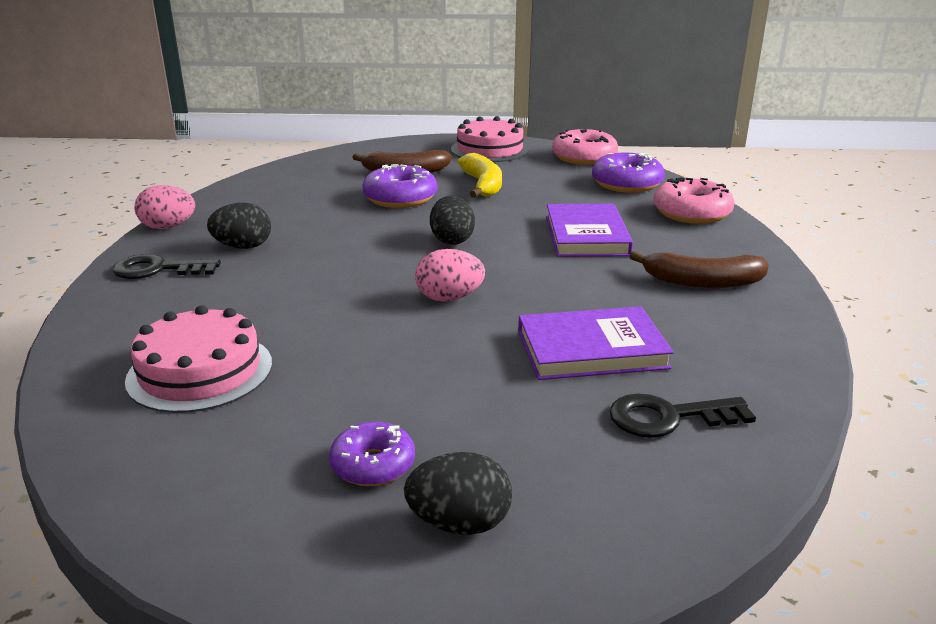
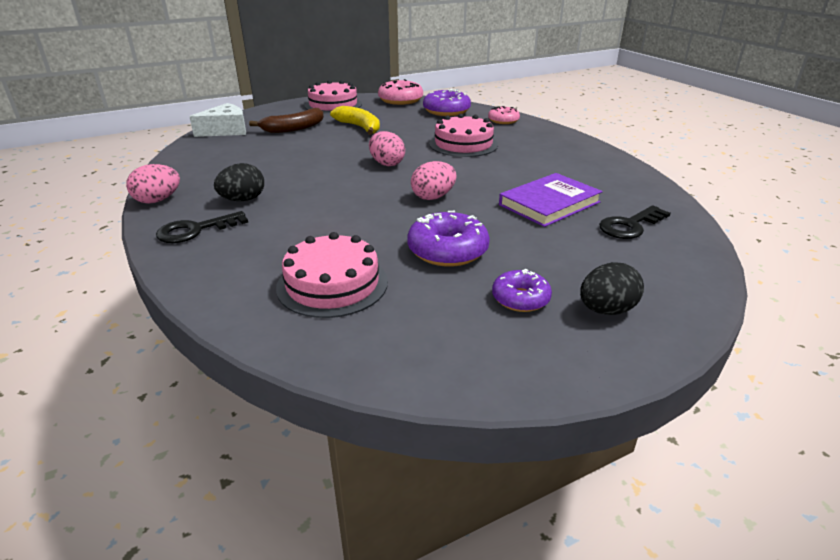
camera: 30 degrees left, 5 degrees up
purple donut [362,164,438,208] -> purple donut moved to [407,211,490,267]
black egg [430,196,475,245] -> pink egg [369,131,405,166]
purple book [546,204,633,257] -> pink cake [429,114,498,157]
brown banana [629,251,769,288] -> none
pink donut [654,177,735,224] -> pink donut [488,106,520,124], size x0.63
none -> white cheese [189,103,246,137]

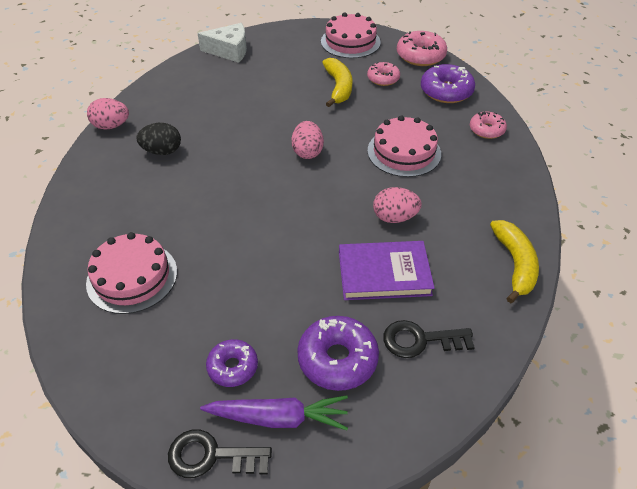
camera: 35 degrees right, 15 degrees up
black key [156,211,248,243] -> black key moved to [168,430,272,478]
brown banana [249,108,324,133] -> none
purple donut [407,211,490,267] -> purple donut moved to [297,316,379,391]
pink egg [411,161,457,200] -> pink egg moved to [373,187,422,223]
black egg [580,262,644,315] -> purple carrot [200,395,348,430]
none -> pink donut [367,62,400,86]
none -> yellow banana [490,220,539,303]

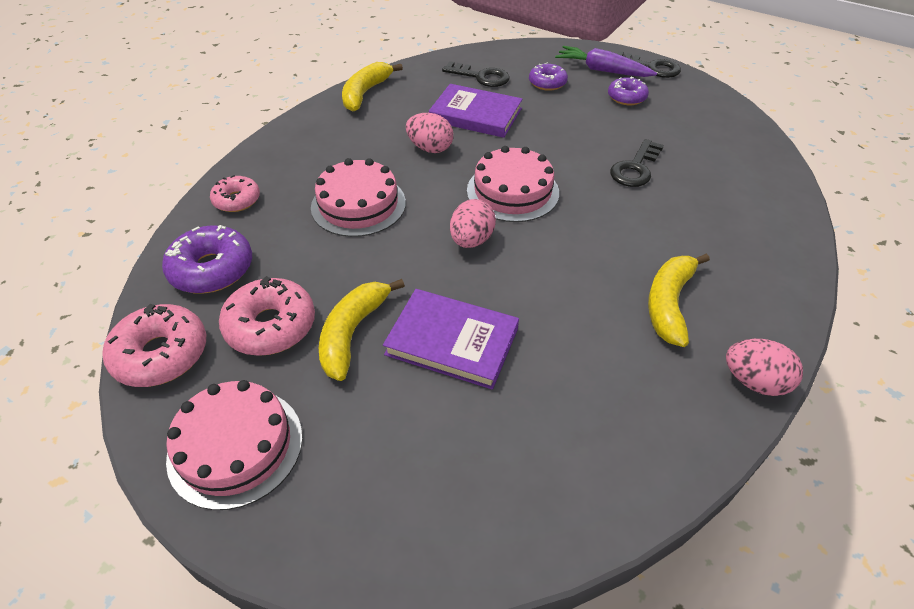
camera: 155 degrees left, 0 degrees up
pink cake [86,232,177,314] -> pink cake moved to [467,146,559,222]
black egg [136,123,181,155] -> yellow banana [648,254,710,347]
white cheese [197,23,247,63] -> none
purple donut [297,316,379,391] -> purple donut [529,63,568,91], size x0.63
pink donut [367,62,400,86] -> pink donut [219,276,315,356], size x1.59
none -> purple book [383,289,519,390]
none -> black key [610,139,664,187]

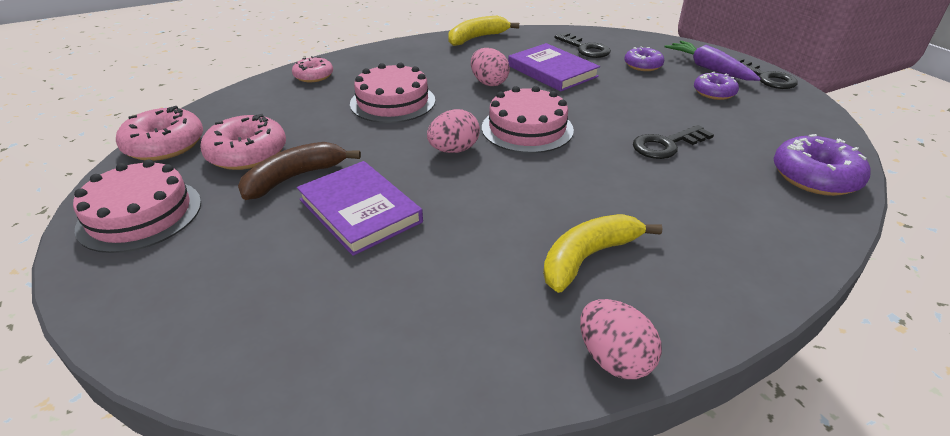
camera: 30 degrees right, 10 degrees down
purple donut [162,225,252,294] -> purple donut moved to [774,134,871,196]
yellow banana [319,279,405,381] -> brown banana [238,142,361,200]

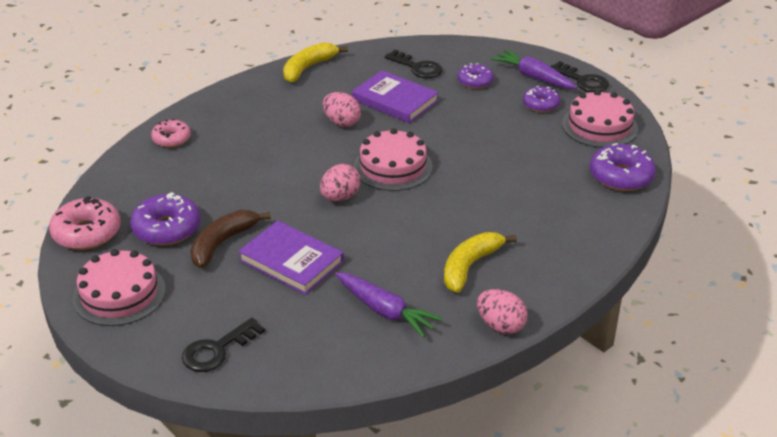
camera: 15 degrees left, 0 degrees up
pink donut [200,114,286,170] -> purple donut [130,192,201,245]
pink cake [350,62,435,123] -> pink cake moved to [562,90,638,148]
black key [633,125,714,159] -> black key moved to [182,318,265,372]
none -> purple carrot [335,272,443,338]

